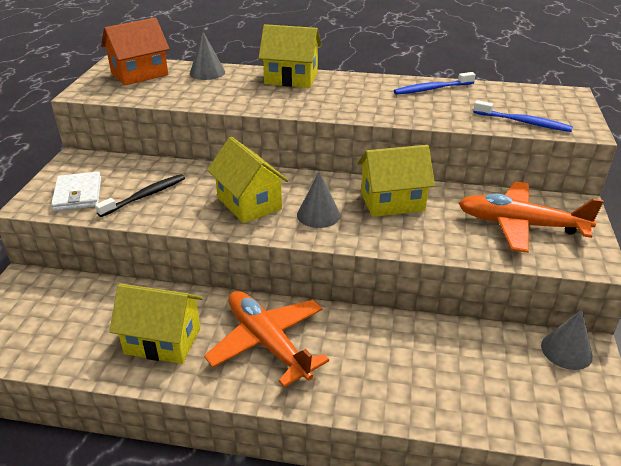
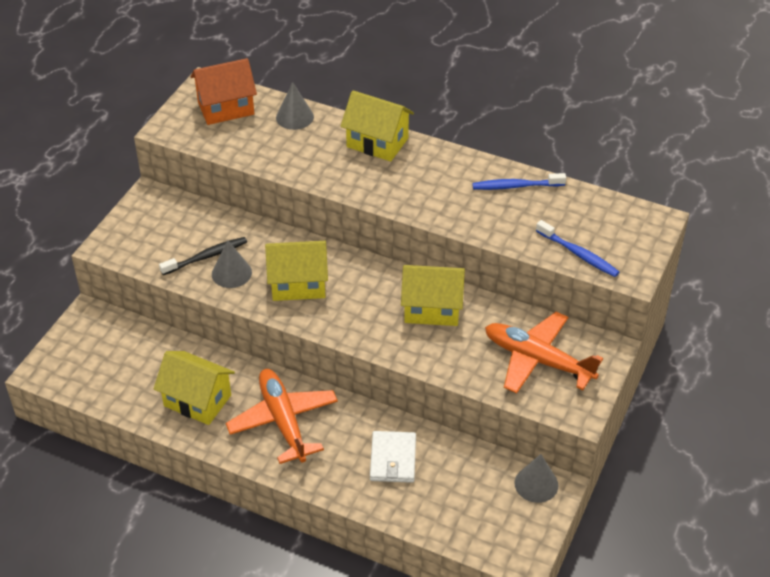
camera: 15 degrees right, 10 degrees up
white wallet [51,171,101,211] -> white wallet moved to [370,431,416,483]
yellow house [207,137,288,223] -> yellow house turned 75 degrees counterclockwise [265,241,328,301]
grey cone [297,171,341,228] -> grey cone moved to [212,240,252,288]

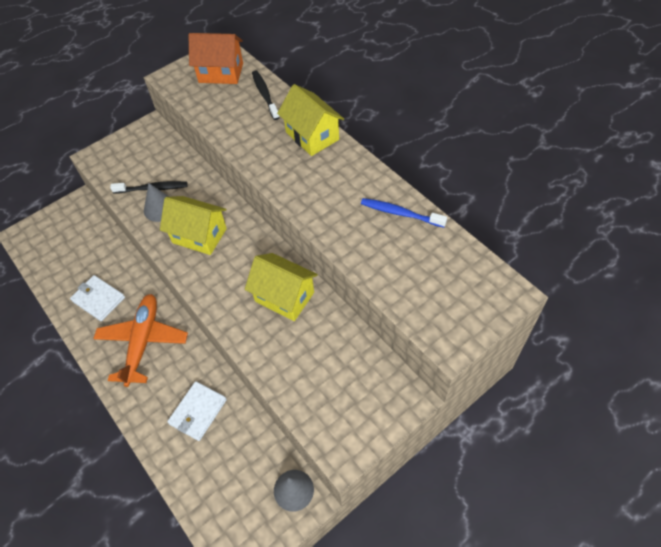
camera: 30 degrees right, 10 degrees up
yellow house [154,351,235,425] -> white wallet [70,275,125,321]
grey cone [276,82,314,130] -> black toothbrush [252,70,280,120]
orange plane [485,312,603,394] -> none
blue toothbrush [536,220,619,277] -> none

